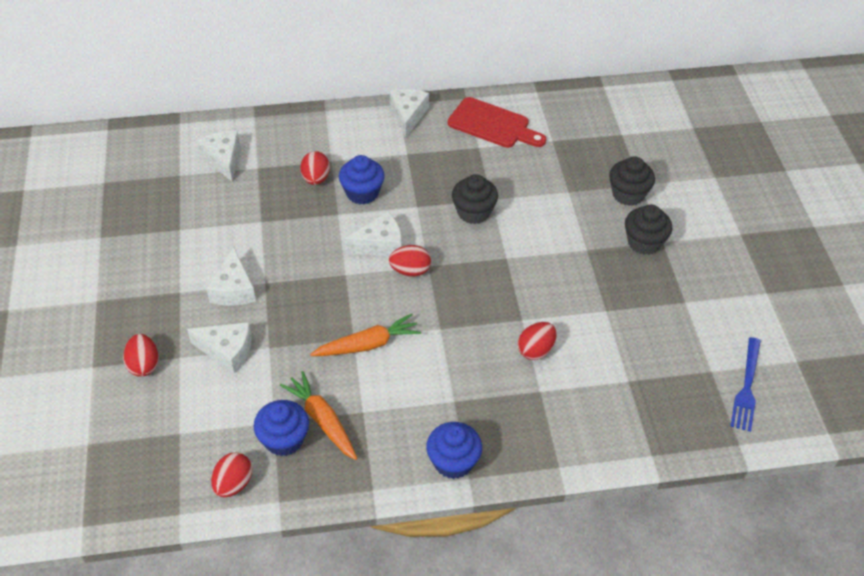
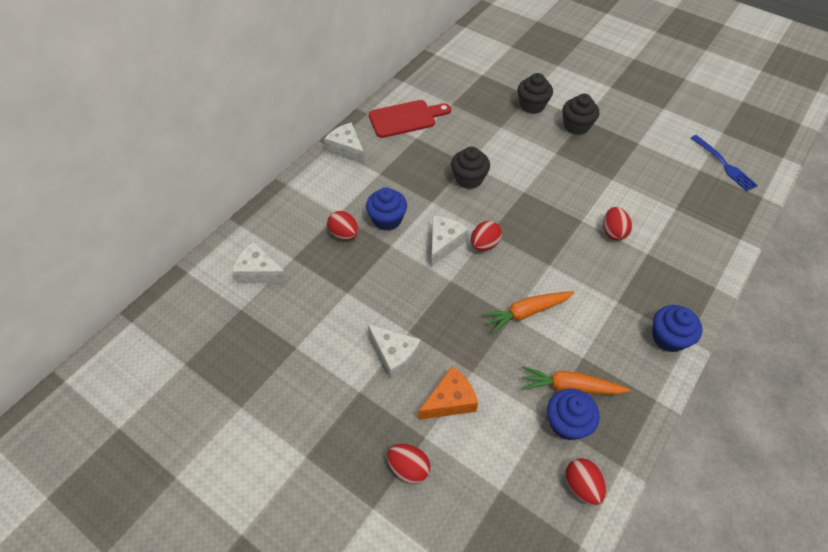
camera: 45 degrees left, 5 degrees up
white cheese [187,322,252,374] -> orange cheese [418,366,478,420]
orange carrot [310,314,421,356] -> orange carrot turned 135 degrees counterclockwise [481,291,574,334]

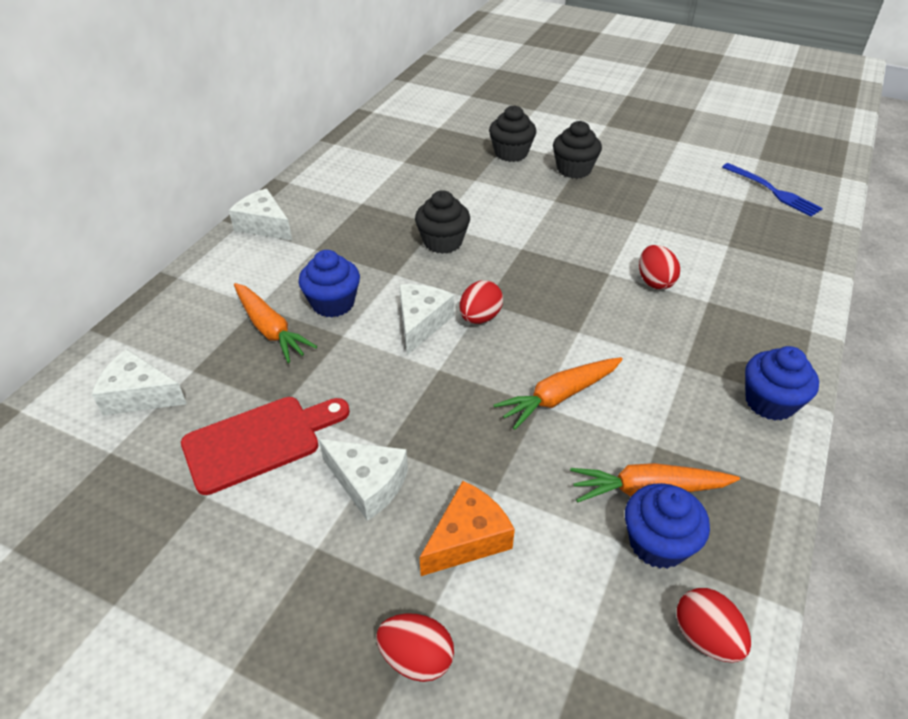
camera: 10 degrees left, 10 degrees down
red egg [327,211,359,240] -> orange carrot [234,283,317,363]
red cutting board [369,100,451,138] -> red cutting board moved to [181,397,350,495]

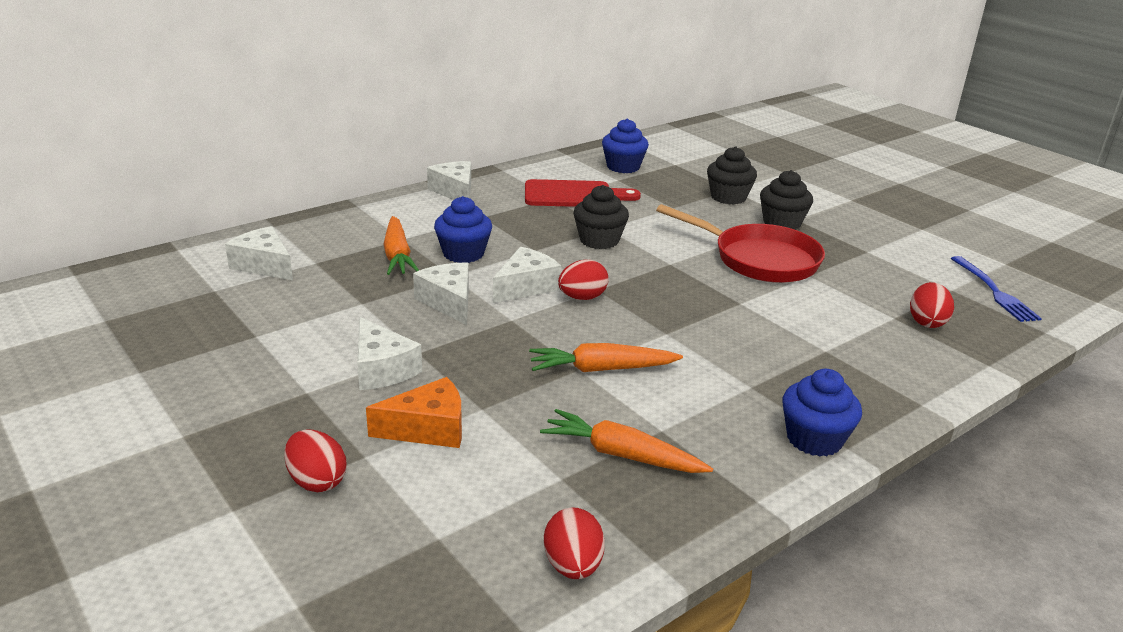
camera: 25 degrees right, 15 degrees down
red cutting board [181,397,350,495] -> red cutting board moved to [525,179,641,207]
blue cupcake [625,483,710,569] -> blue cupcake moved to [602,118,649,173]
red egg [639,245,680,289] -> red egg moved to [910,282,954,328]
none -> white cheese [413,262,469,325]
none -> red pan [656,204,825,283]

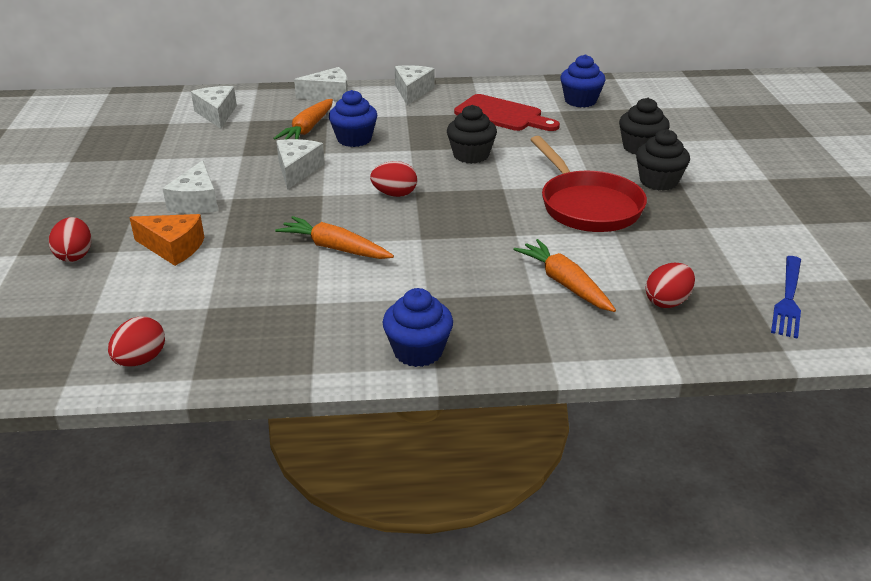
camera: 35 degrees right, 5 degrees up
white cheese [493,247,561,303] -> white cheese moved to [294,67,348,101]
orange carrot [540,409,713,473] -> orange carrot moved to [513,239,616,312]

